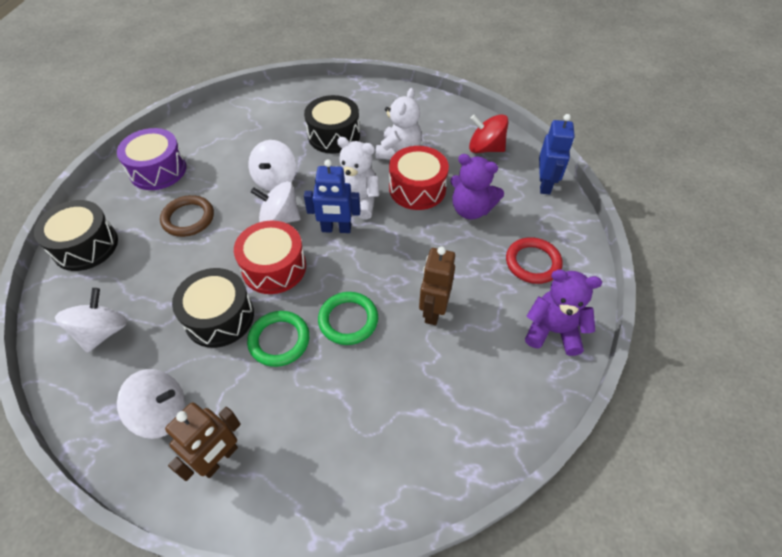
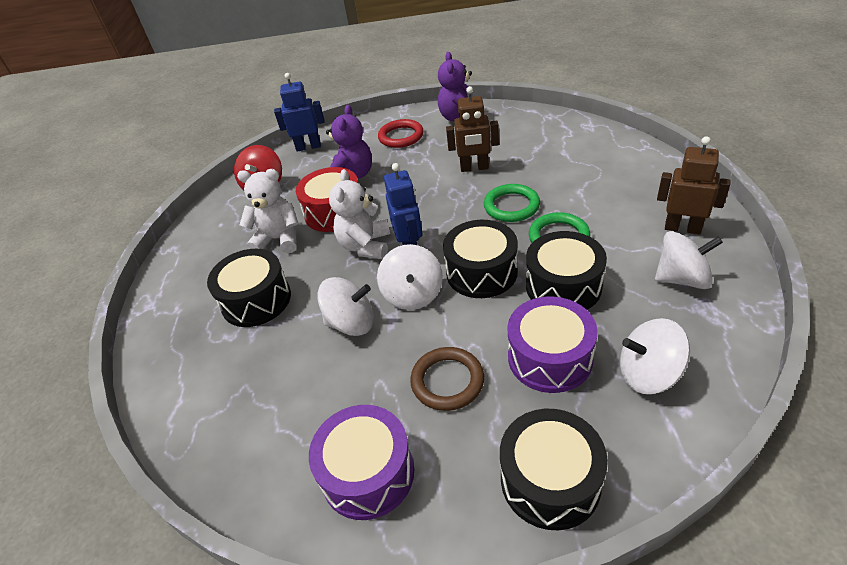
camera: 100 degrees left, 10 degrees down
white spinning top [117,369,185,439] -> white spinning top turned 105 degrees clockwise [655,231,723,289]
red drum [234,221,306,294] -> black drum [443,220,518,298]
none -> purple drum [508,296,598,393]

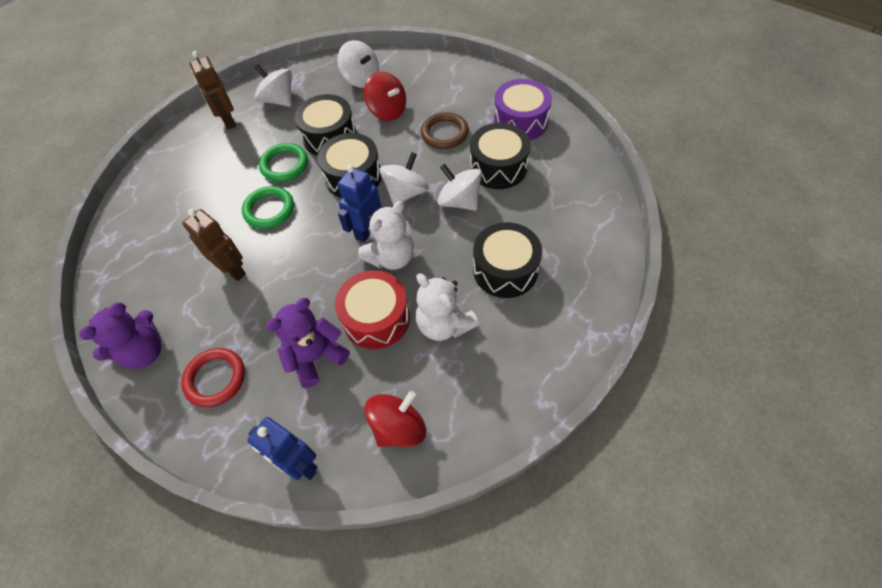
camera: 140 degrees left, 15 degrees up
black drum [500,409,608,530] -> black drum moved to [470,123,531,189]
purple drum [508,296,598,393] -> red spinning top [364,72,406,121]

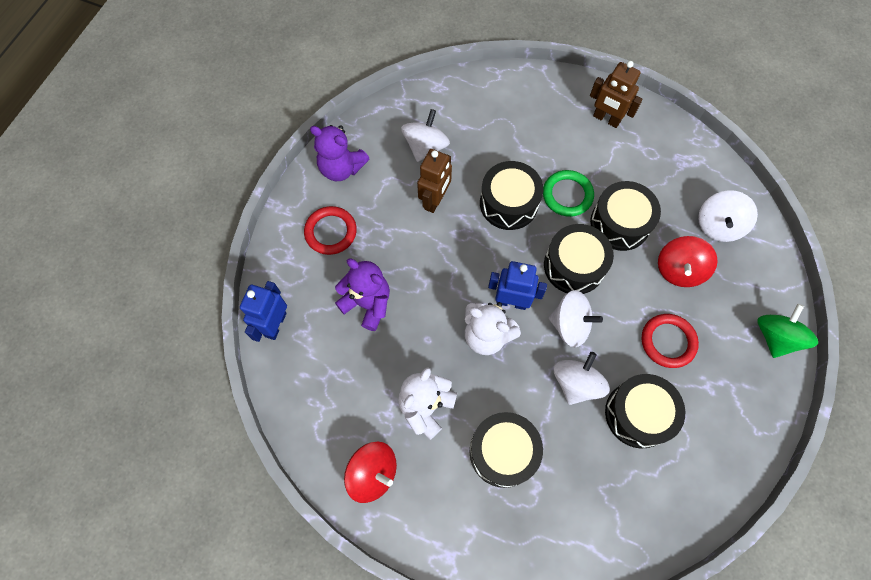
camera: 70 degrees right, 10 degrees up
brown robot [190,51,236,130] -> brown robot turned 105 degrees counterclockwise [590,61,643,128]
green ring [242,186,294,229] -> black drum [480,161,543,230]
white spinning top [255,64,292,107] -> white spinning top moved to [401,109,450,162]
red drum [335,270,410,349] -> none
red spinning top [365,391,426,447] -> red spinning top moved to [344,441,397,503]
brown ring [421,112,469,149] -> red ring [641,314,699,368]
purple drum [494,79,552,140] -> none
none -> green spinning top [757,304,818,358]

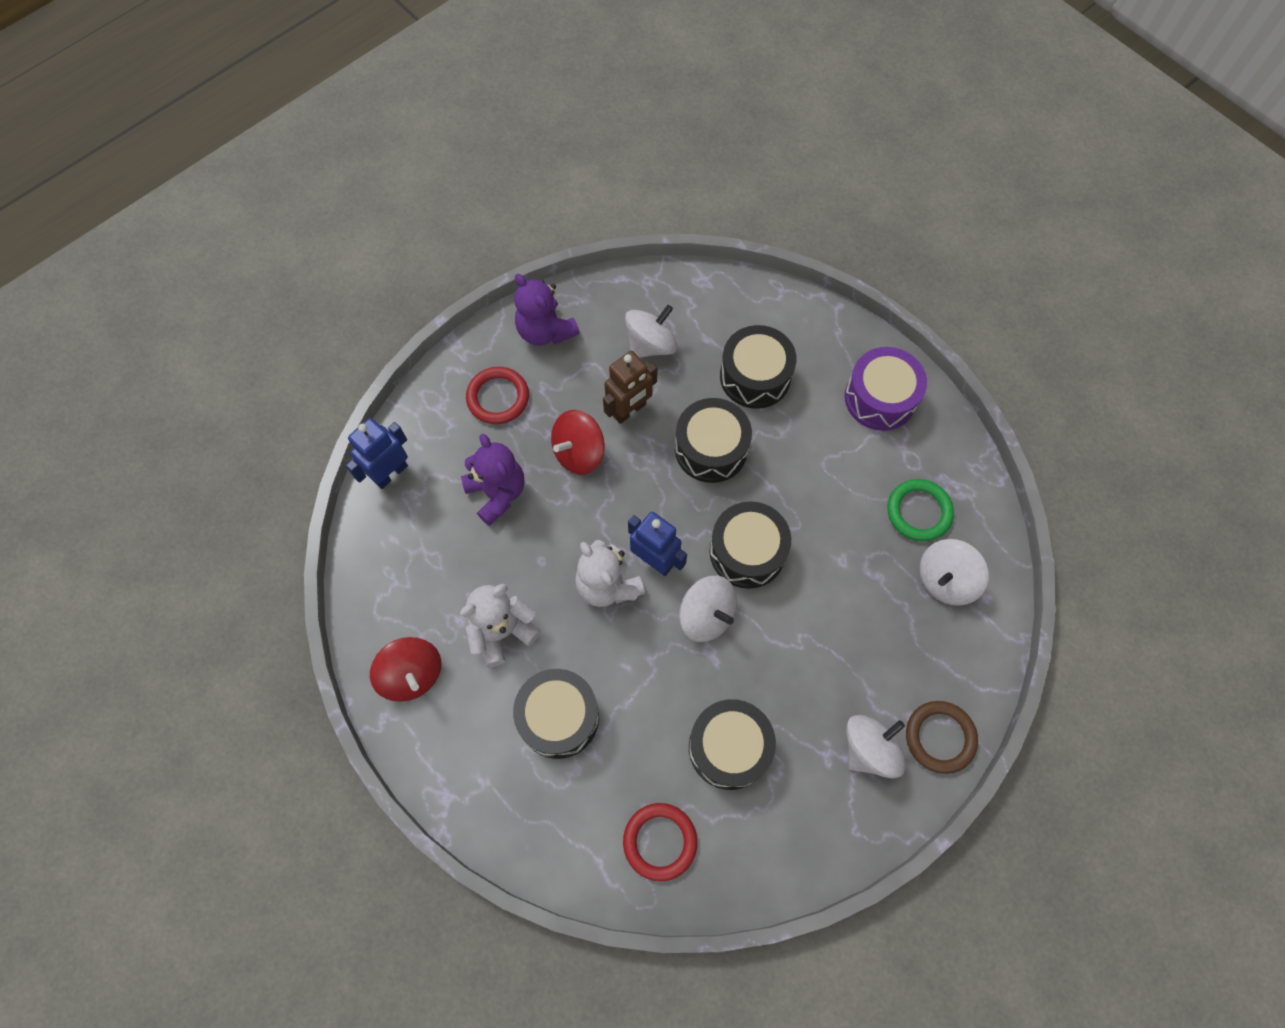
camera: 25 degrees right, 0 degrees up
green ring [543,170,594,217] -> green ring moved to [887,479,954,541]
white spinning top [554,352,610,405] -> white spinning top moved to [846,715,906,779]
brown robot [590,61,643,128] -> purple drum [845,347,927,431]
black drum [590,181,661,251] -> black drum moved to [720,325,796,409]
red ring [641,314,699,368] -> red ring moved to [623,803,697,881]
red spinning top [658,236,718,287] -> red spinning top moved to [551,410,605,475]
green spinning top [757,304,818,358] -> brown ring [906,701,978,774]

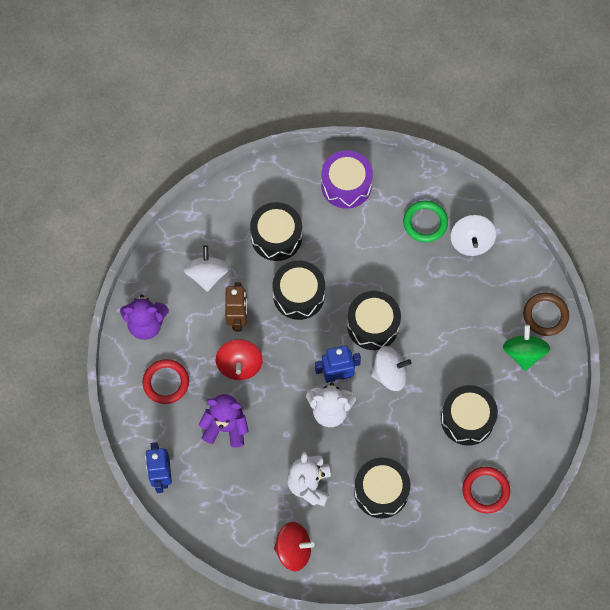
camera: 50 degrees left, 0 degrees up
white spinning top [846,715,906,779] -> green spinning top [503,324,550,371]

